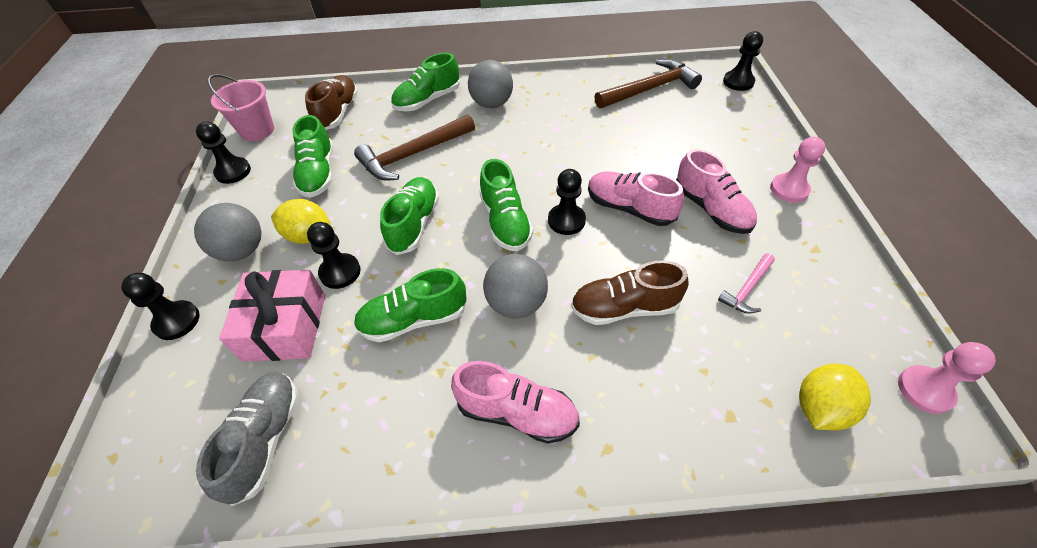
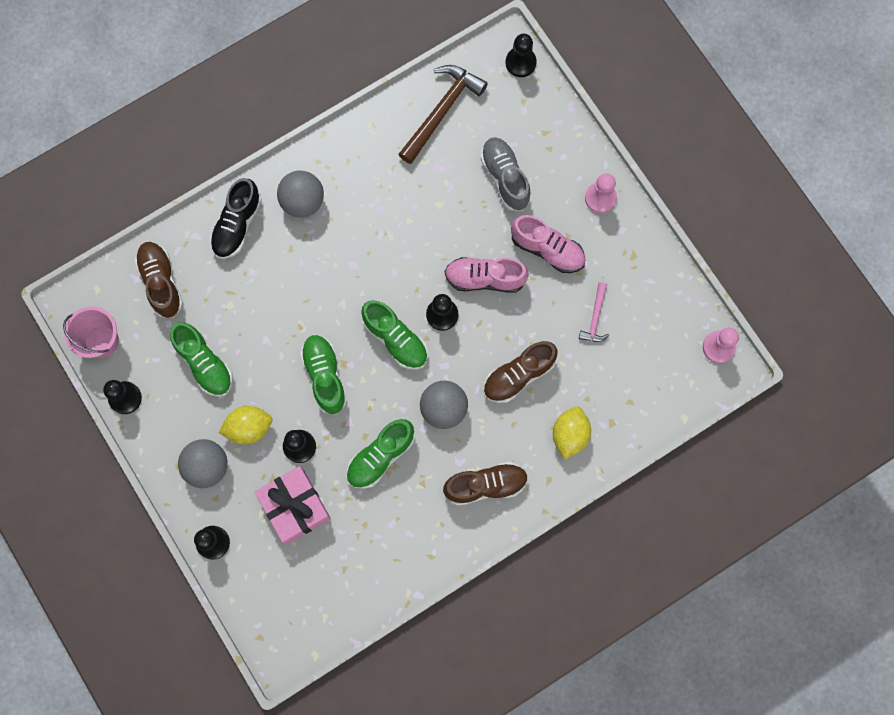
camera: 30 degrees left, 25 degrees up
grey shoe [196,372,299,506] -> grey shoe moved to [480,137,531,211]
brown hammer [354,114,475,181] -> none
green shoe [391,53,460,111] -> black shoe [210,178,262,259]
pink shoe [451,361,580,443] -> brown shoe [443,462,528,506]
yellow lemon [799,364,871,430] -> yellow lemon moved to [553,406,591,460]

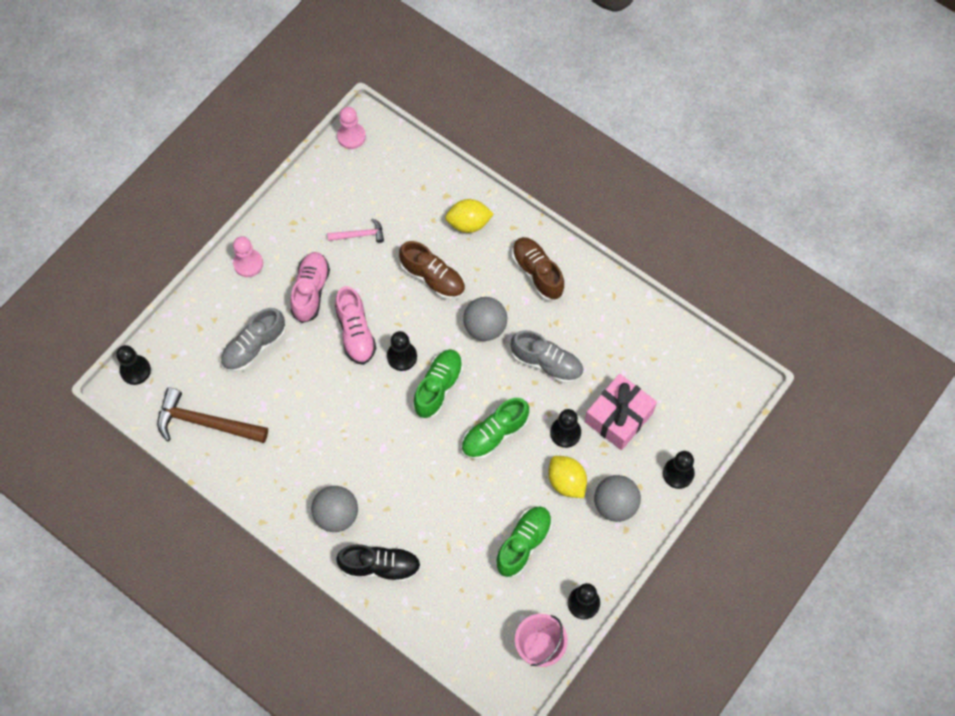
camera: 110 degrees left, 10 degrees down
brown shoe [135,242,183,318] -> none
green shoe [346,419,415,489] -> grey shoe [511,330,584,383]

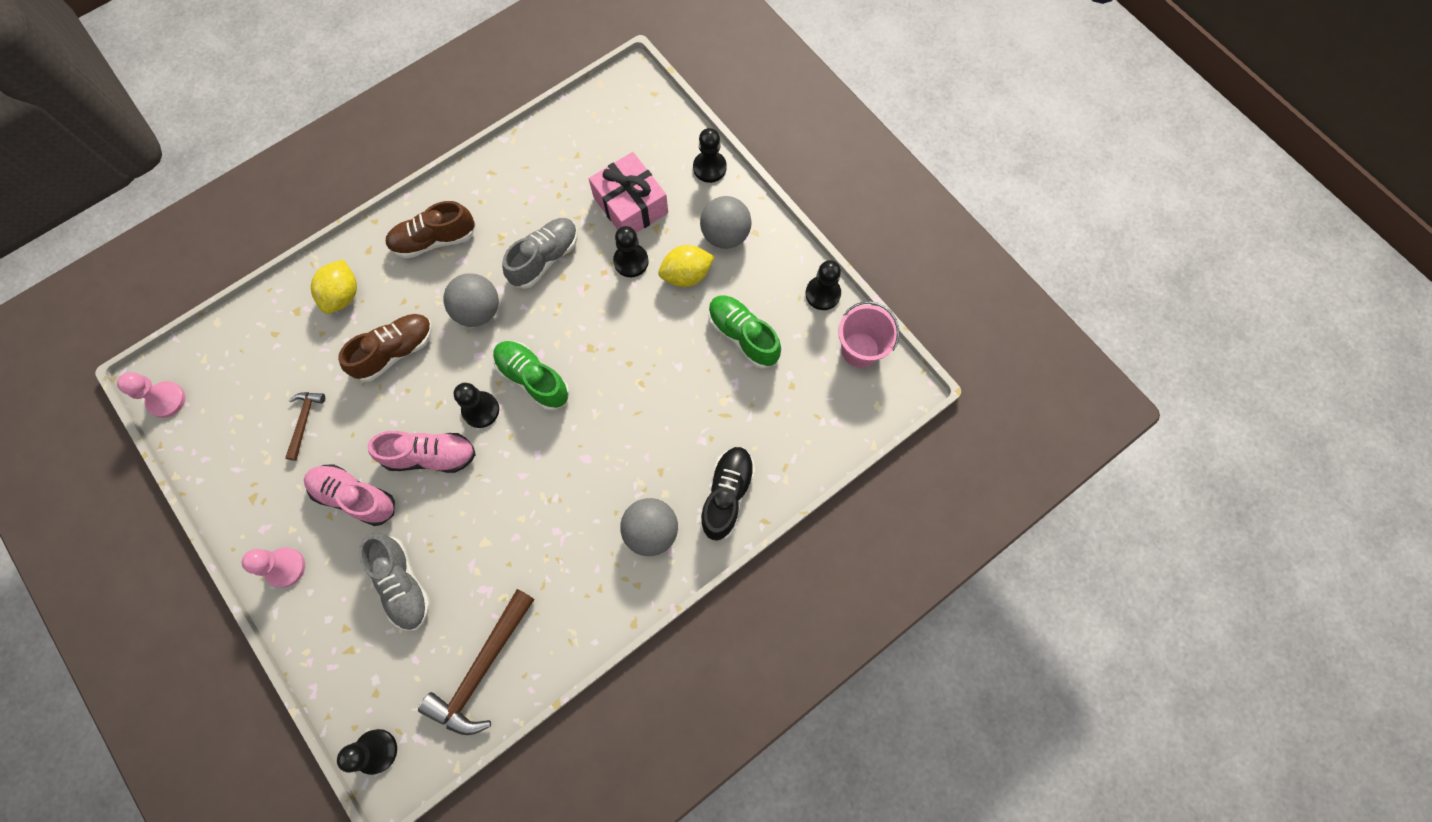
camera: 75 degrees left, 5 degrees up
pink hammer [327,218,384,243] -> brown hammer [285,392,325,461]
green shoe [461,398,529,460] -> none

